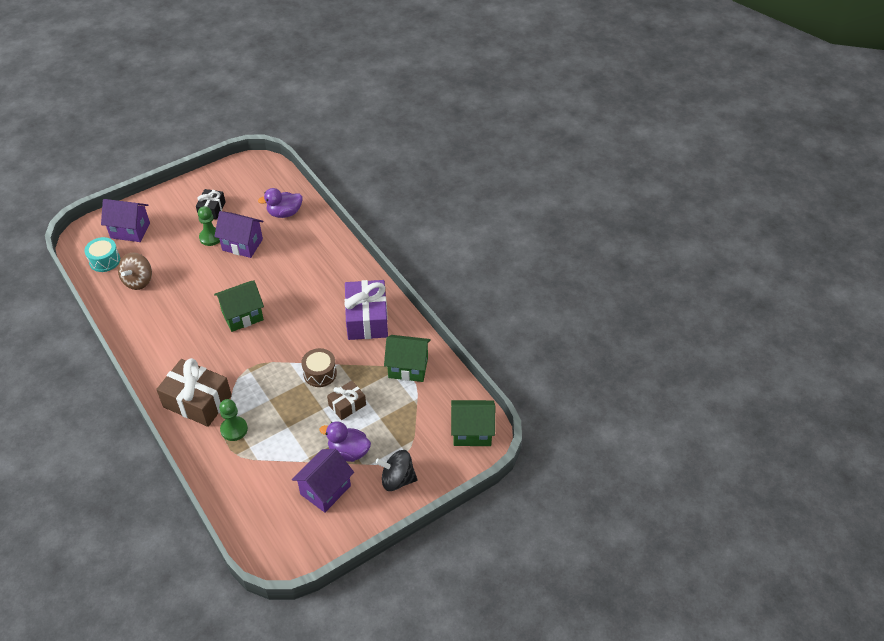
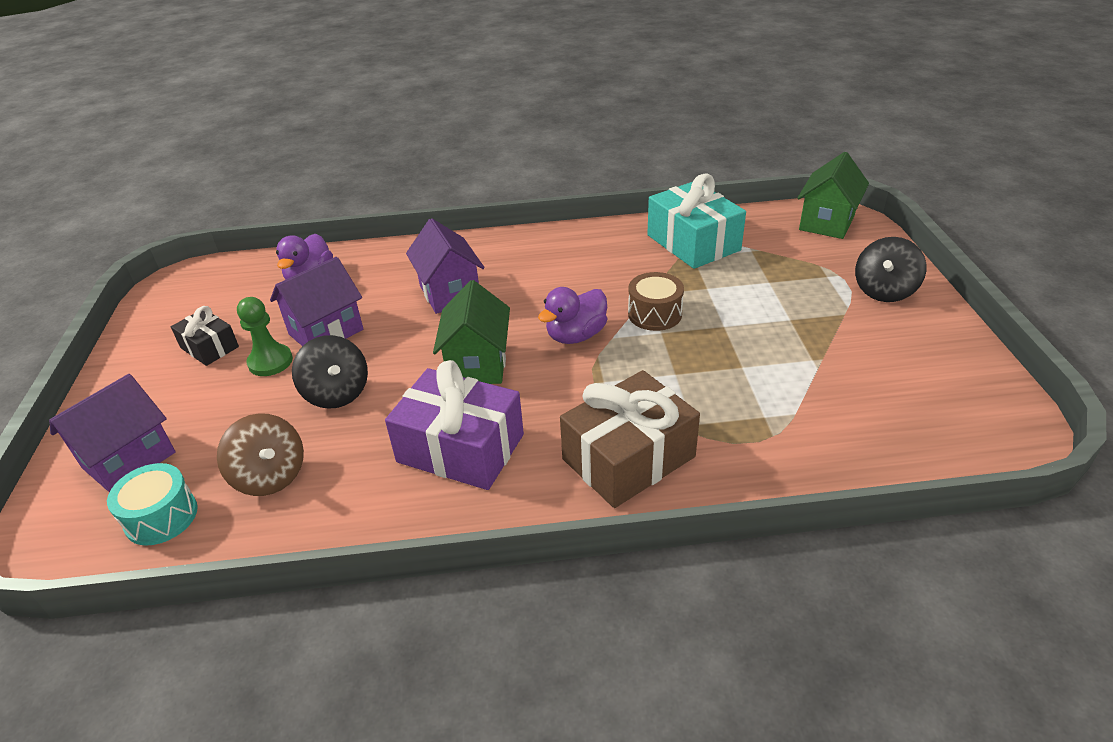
camera: 60 degrees left, 10 degrees down
green pawn [219,399,248,441] -> none
purple house [292,449,354,513] -> purple house moved to [406,218,485,314]
purple duck [319,421,371,462] -> purple duck moved to [538,287,607,344]
brown gift [327,381,366,420] -> none
purple gift [344,280,388,340] -> purple gift moved to [385,360,524,490]
green house [384,335,431,382] -> turquoise gift [647,174,746,269]
none -> black spinning top [292,335,368,409]

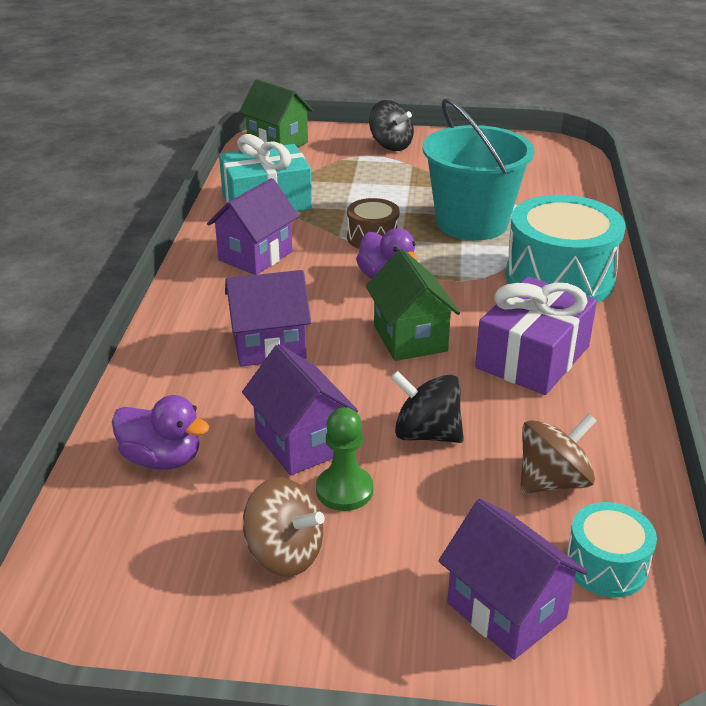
camera: 80 degrees left, 5 degrees down
black gift [171,306,239,366] -> brown spinning top [243,477,325,577]
black spinning top [292,335,368,409] -> black spinning top turned 135 degrees counterclockwise [390,371,464,443]
green house [433,280,510,384] -> green house turned 60 degrees clockwise [366,249,460,361]
brown gift [560,370,700,508] -> turquoise drum [505,195,626,303]
none -> purple house [207,178,299,275]
none -> turquoise bucket [422,98,534,241]

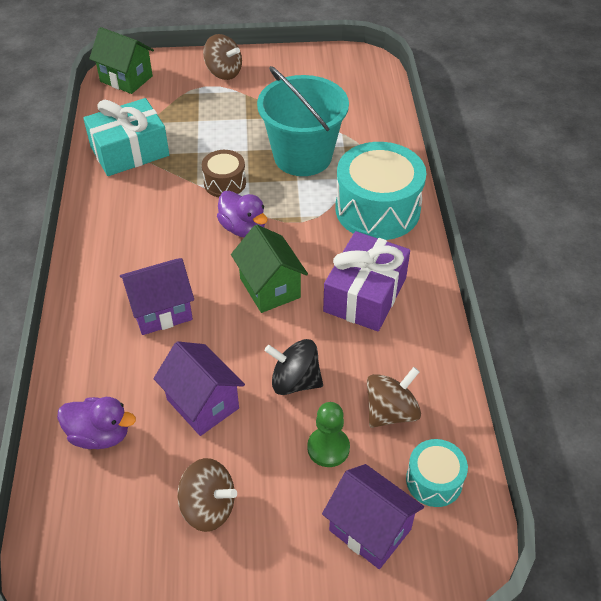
camera: 10 degrees left, 15 degrees up
purple house [207,178,299,275] -> none
green pawn [316,407,373,511] -> green pawn moved to [307,402,350,467]
black spinning top [369,100,414,151] -> brown spinning top [203,34,242,80]

